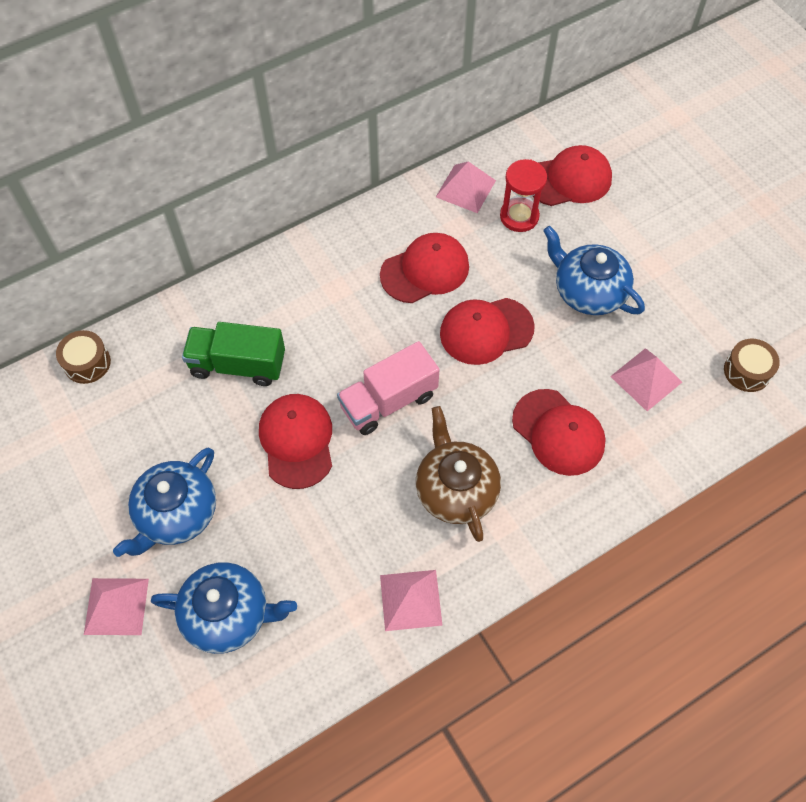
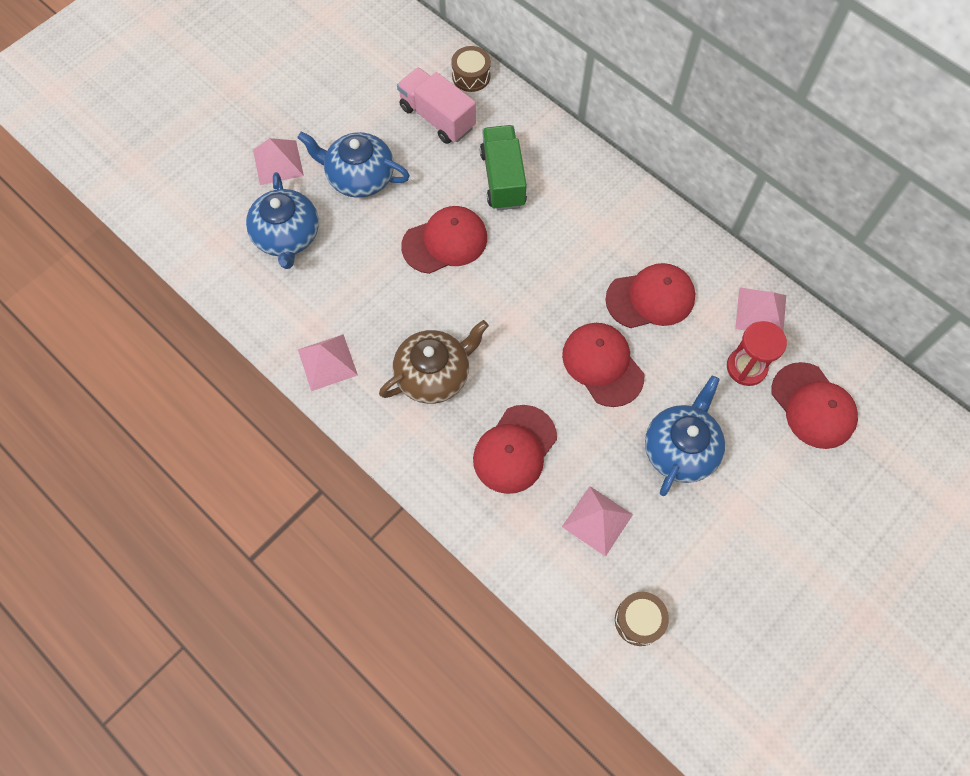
camera: 75 degrees right, 5 degrees up
pink truck [337,341,440,435] -> pink truck moved to [397,67,476,144]
red cap [380,233,469,303] -> red cap turned 60 degrees counterclockwise [605,263,695,328]

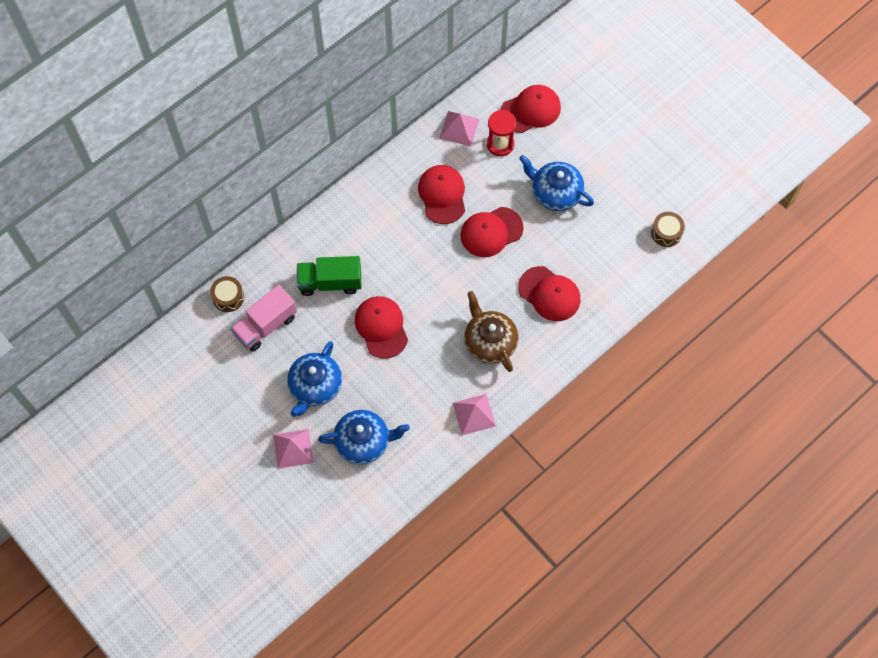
camera: 85 degrees left, 0 degrees up
pink pyramid [562,486,633,557] -> none

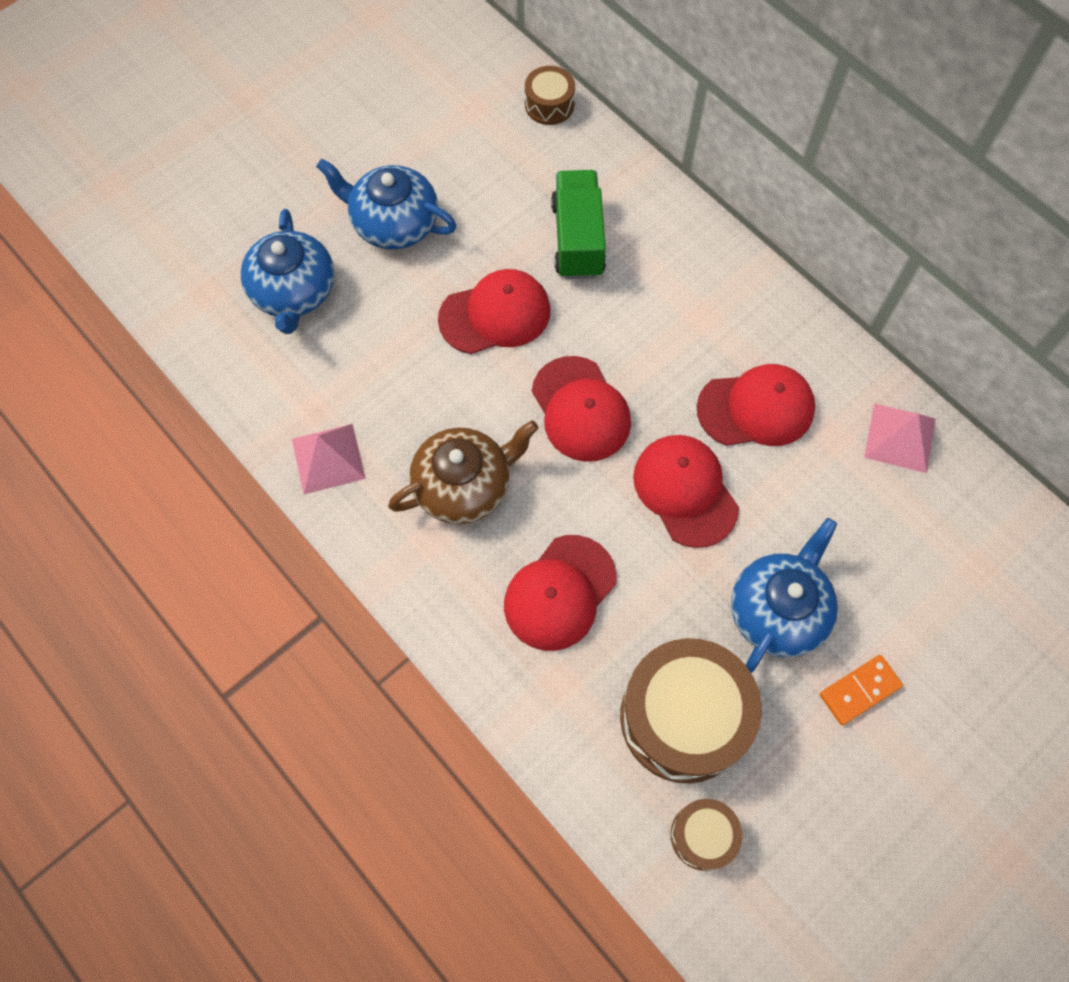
camera: 90 degrees right, 0 degrees up
pink truck [231,285,297,352] -> none
pink pyramid [273,429,313,469] -> none
red hourglass [487,110,516,156] -> none
red cap [501,85,561,133] -> red cap moved to [532,356,631,462]
none -> brown drum [620,638,762,783]
none -> orange domino [820,655,903,725]

